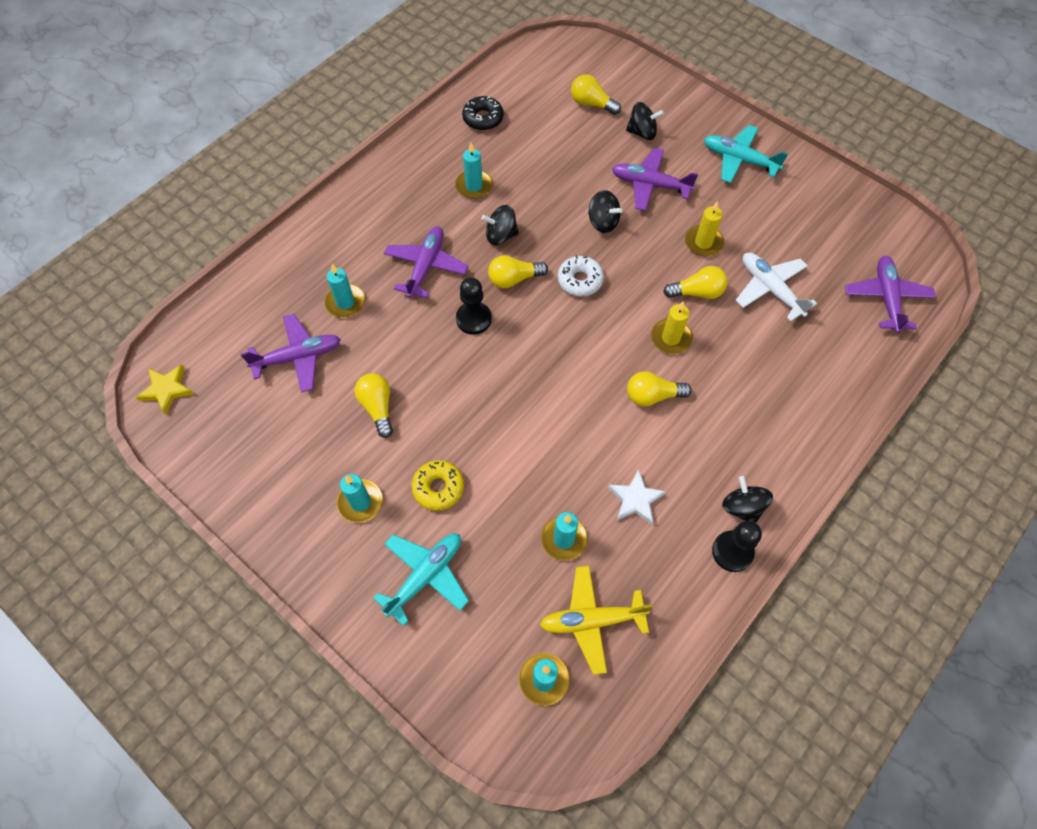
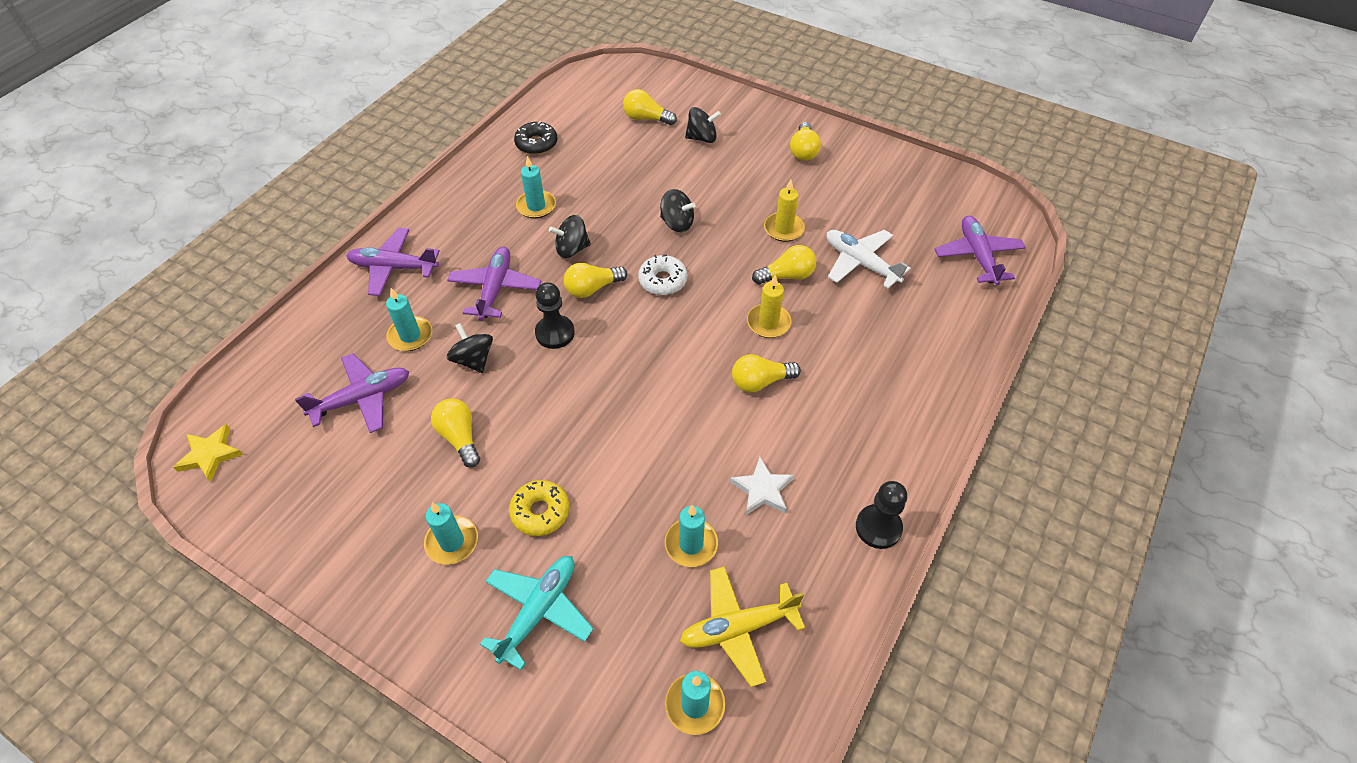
camera: 10 degrees left, 10 degrees down
purple plane [612,148,698,211] -> purple plane moved to [346,228,440,296]
turquoise plane [704,125,788,183] -> yellow light bulb [790,122,821,161]
black spinning top [722,476,773,523] -> black spinning top moved to [447,323,493,373]

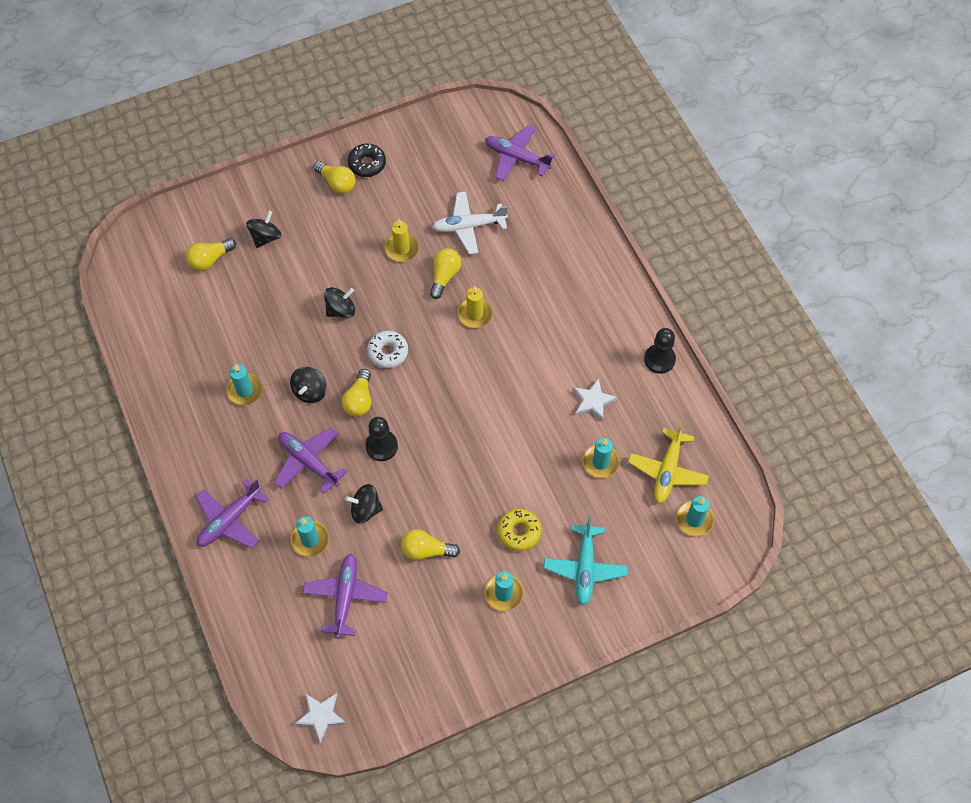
camera: 55 degrees left, 10 degrees up
yellow star [173,424,243,482] -> white star [295,693,346,743]
turquoise plane [480,556,594,670] -> turquoise plane turned 150 degrees counterclockwise [544,517,628,606]
black donut [514,121,557,155] -> black donut moved to [348,144,386,177]
yellow light bulb [732,354,801,392] -> none

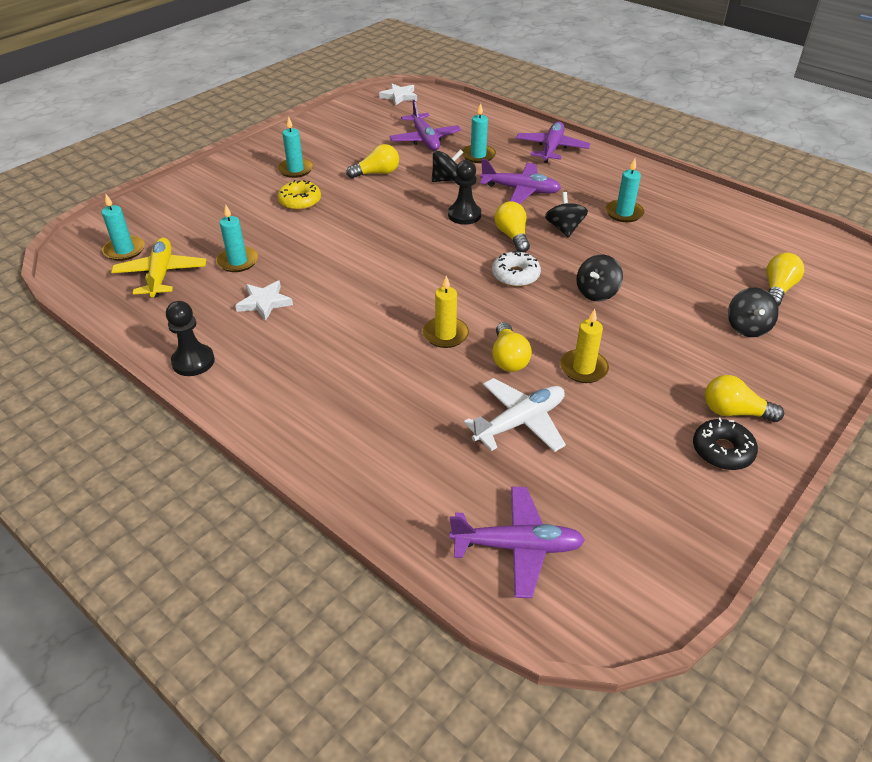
camera: 155 degrees right, 20 degrees down
turquoise plane [544,517,628,606] -> none

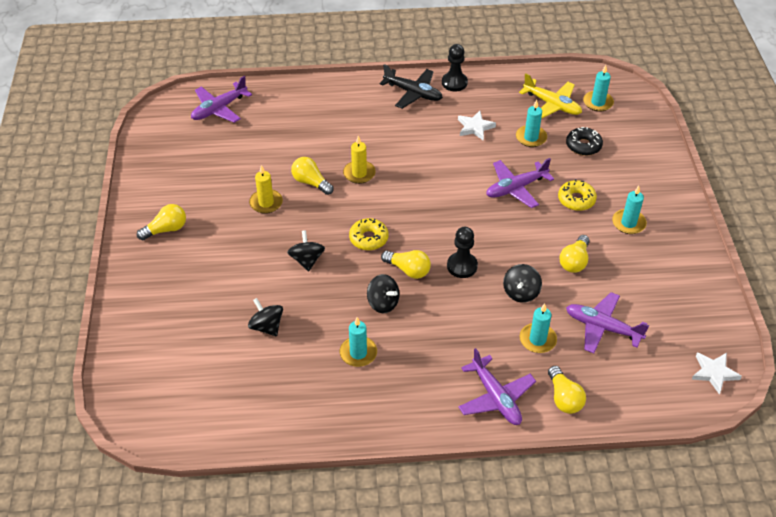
camera: 135 degrees right, 5 degrees up
white plane [463,378,566,452] -> none
purple plane [480,159,561,204] -> purple plane moved to [486,158,554,208]
white donut [492,250,541,287] -> yellow donut [349,218,388,250]
black donut [693,418,758,470] -> black donut moved to [566,127,603,156]
black spinning top [728,287,779,337] -> black spinning top moved to [248,298,283,336]
yellow light bulb [766,253,804,306] -> yellow light bulb moved to [548,366,586,414]
none -> black plane [380,64,443,109]

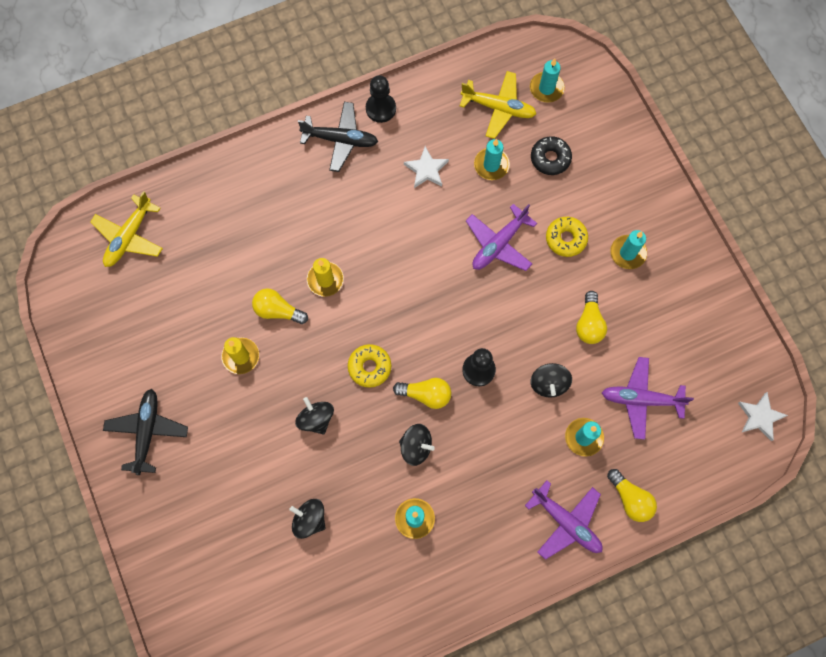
camera: 20 degrees left, 25 degrees up
yellow light bulb [137,204,186,240] -> black plane [103,389,188,475]
purple plane [191,76,252,123] -> yellow plane [90,191,163,267]

